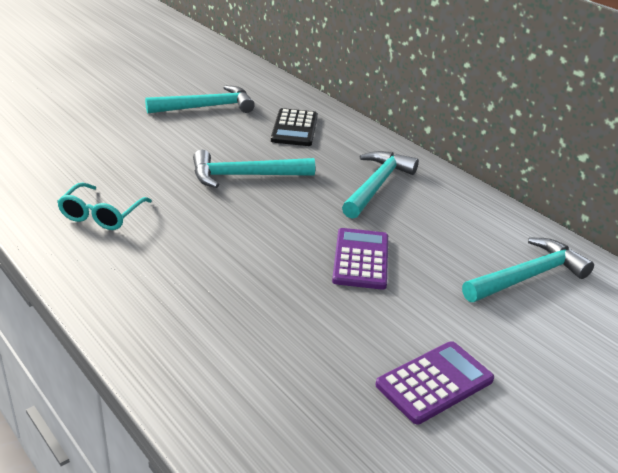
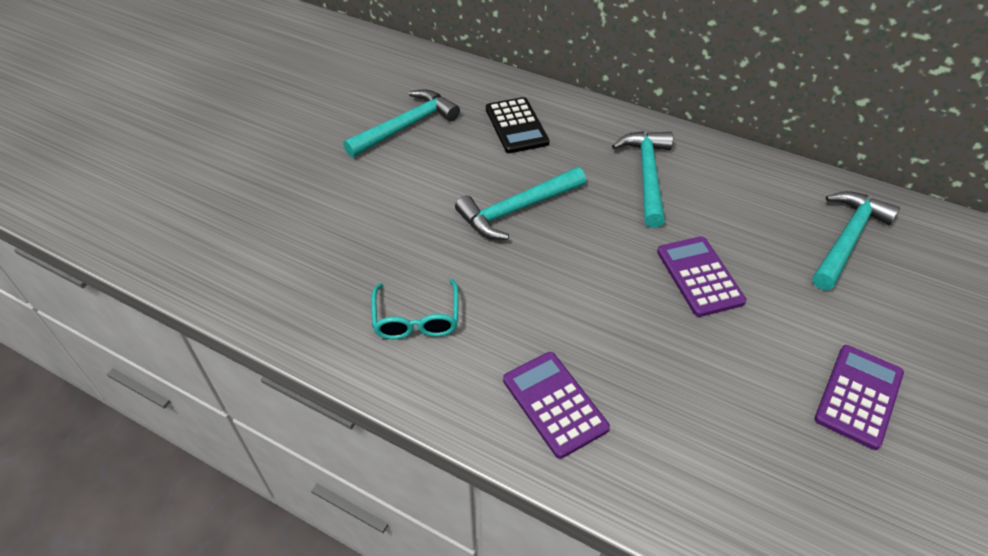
camera: 20 degrees left, 15 degrees up
none -> purple calculator [503,352,610,459]

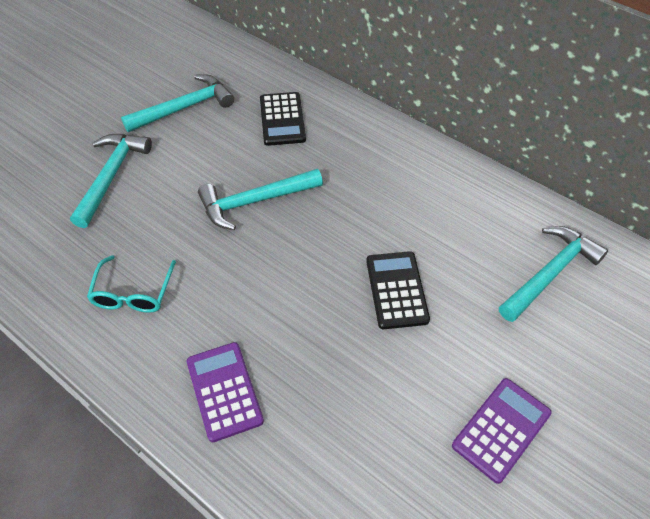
camera: 10 degrees right, 5 degrees up
turquoise hammer [612,131,673,228] -> turquoise hammer moved to [70,134,152,228]
purple calculator [657,236,746,317] -> black calculator [366,251,430,329]

